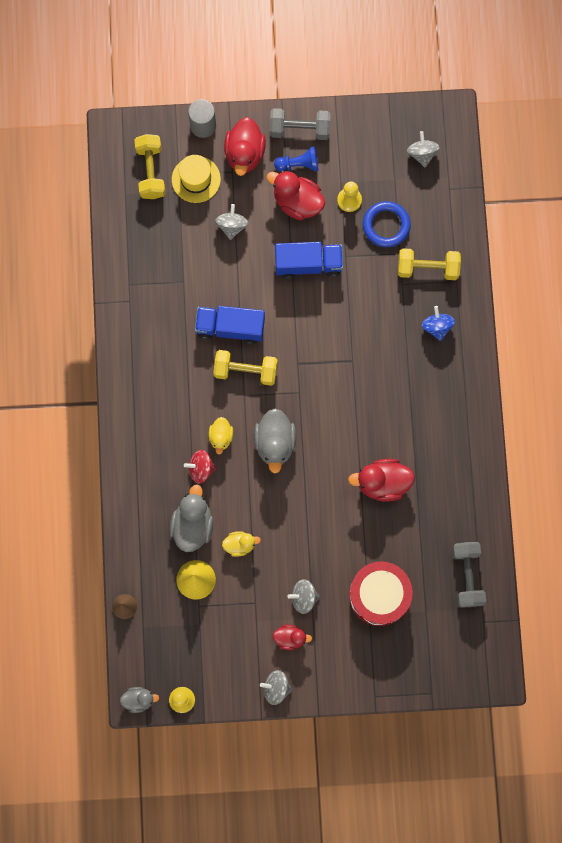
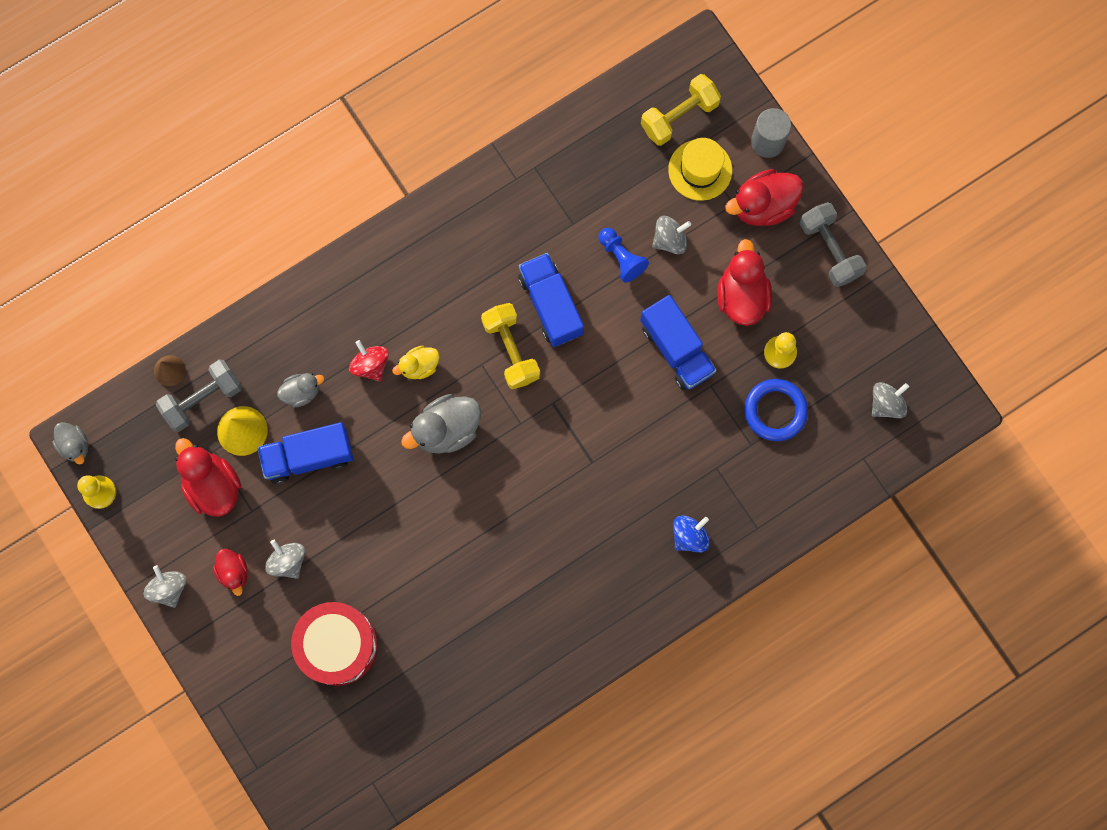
camera: 60 degrees right, 0 degrees up
grey duck [169,484,213,552] -> grey duck [277,373,324,407], size x0.58
yellow duck [222,531,261,557] -> blue truck [257,422,354,484]
blue pawn [274,146,318,171] -> blue pawn moved to [599,228,649,283]
red duck [348,459,415,501] -> red duck moved to [175,438,241,516]
yellow dumbbell [398,248,461,280] -> none
grey dumbbell [452,542,486,608] -> grey dumbbell moved to [156,360,242,432]

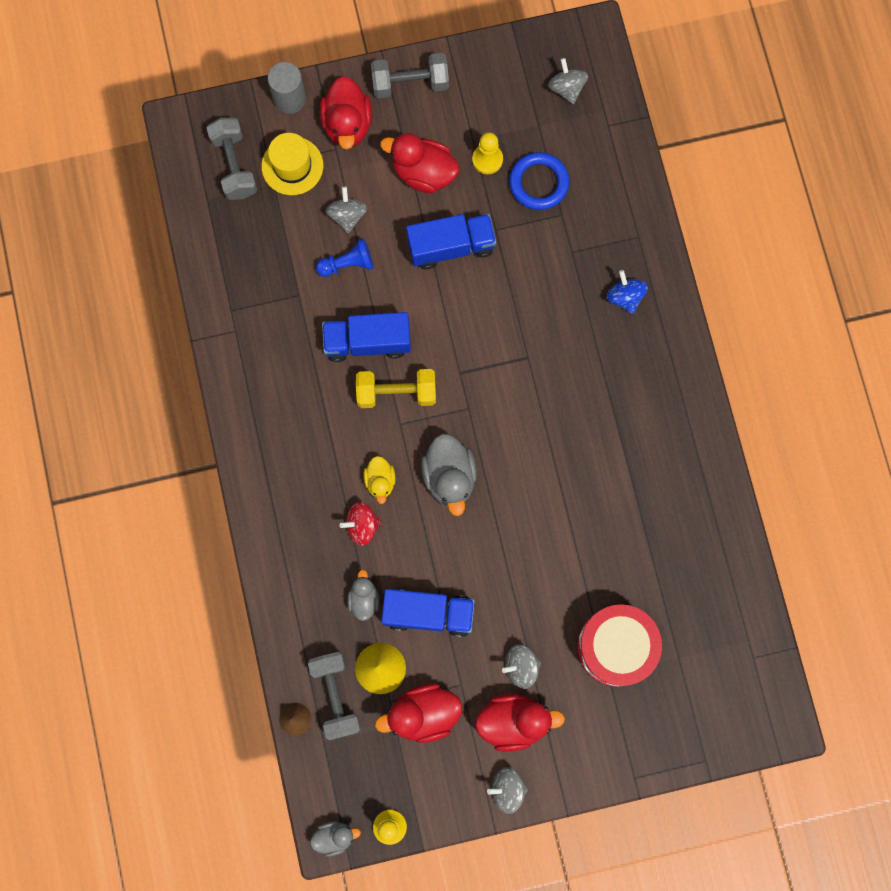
camera: 70 degrees left, 0 degrees up
red duck [213,549,248,596] -> red duck [475,694,565,752], size x1.71
blue truck [257,422,354,484] -> blue truck turned 90 degrees counterclockwise [381,589,475,637]
yellow dumbbell [641,74,721,146] -> grey dumbbell [206,118,257,200]

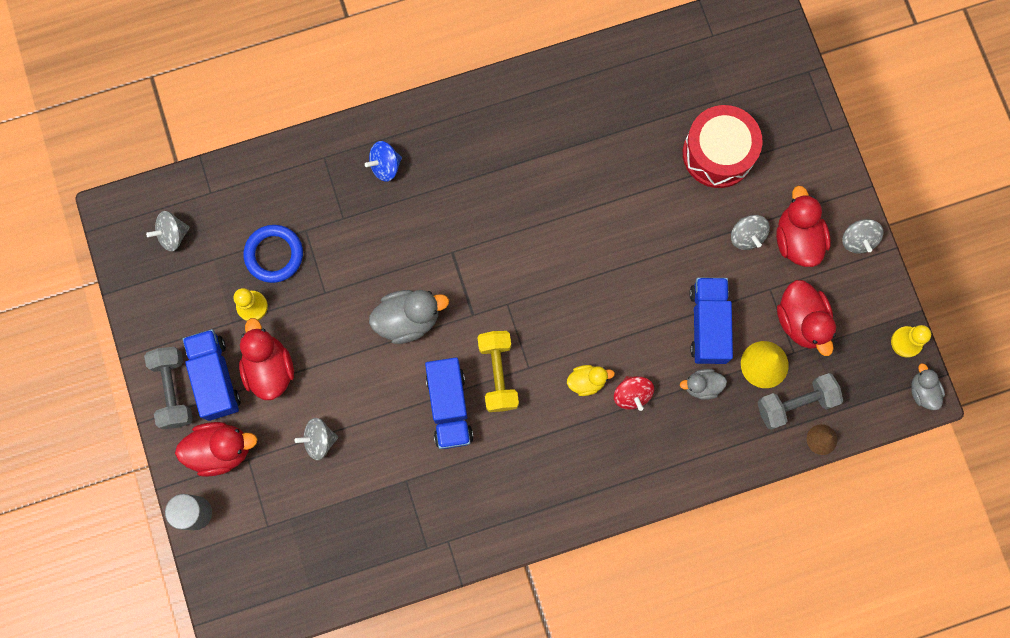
camera: 95 degrees left, 0 degrees up
grey dumbbell [206,118,257,200] -> none
yellow hat [261,133,323,195] -> none
blue pawn [316,238,373,277] -> none
red duck [380,133,459,193] -> red duck turned 150 degrees clockwise [239,318,294,400]
blue truck [406,214,496,269] -> blue truck moved to [183,329,241,421]
grey duck [421,434,477,516] -> grey duck moved to [369,290,449,344]

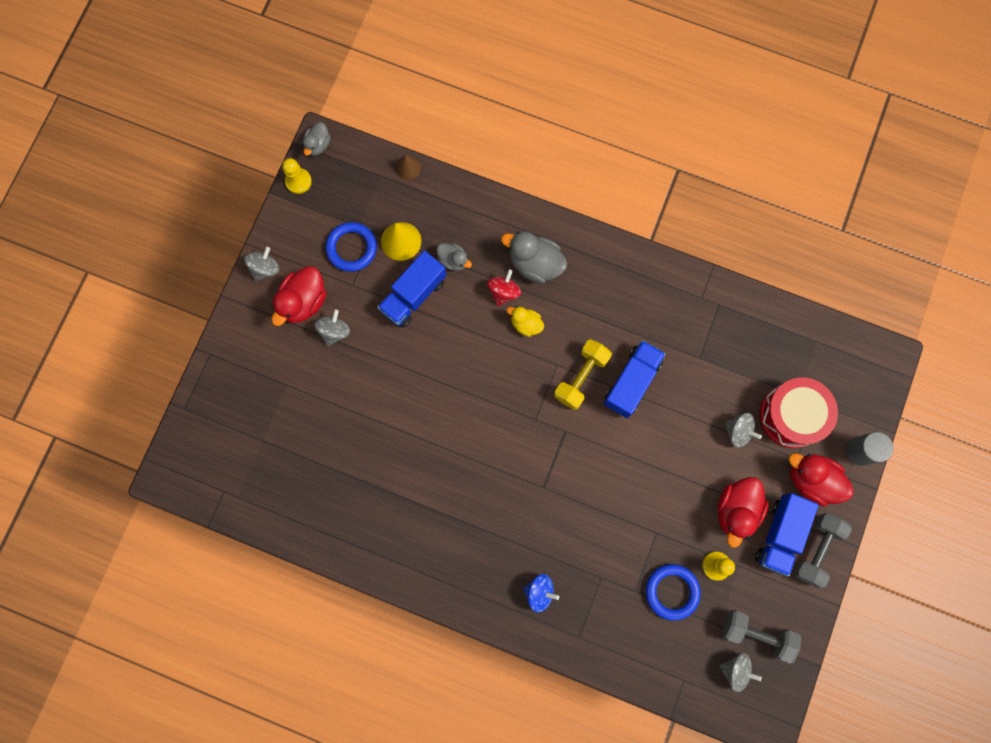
camera: 140 degrees left, 0 degrees up
grey duck [369,290,449,344] -> grey duck moved to [501,231,567,284]
red drum [683,105,762,188] -> red drum moved to [759,377,838,448]
grey dumbbell [757,373,843,430] -> grey dumbbell moved to [722,610,801,664]
red duck [777,280,836,356] -> blue ring [325,222,377,272]

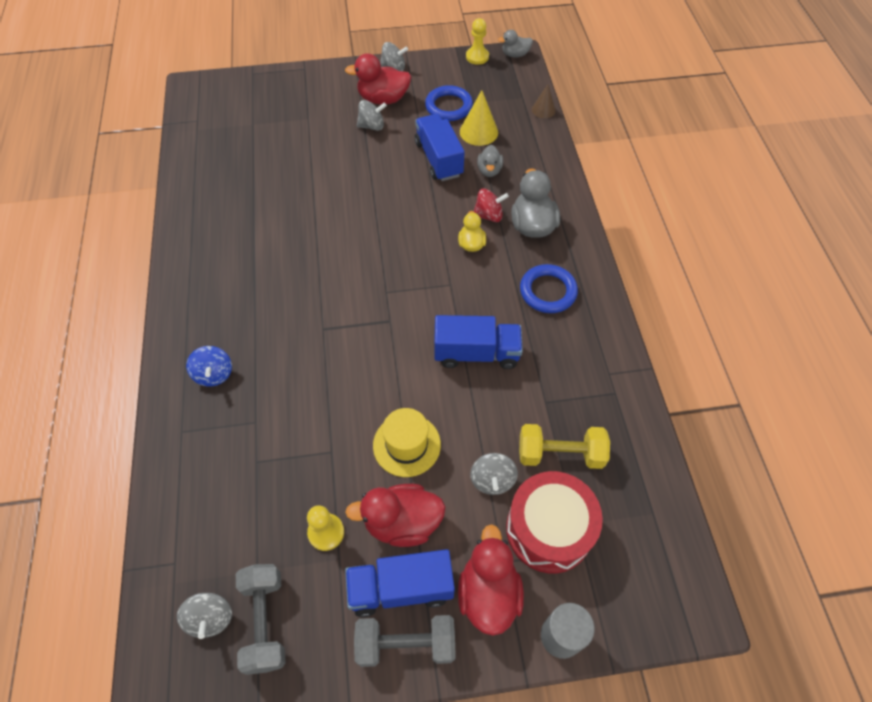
camera: 60 degrees right, 20 degrees down
blue truck [377,250,446,328] -> blue truck turned 60 degrees clockwise [415,114,465,181]
yellow dumbbell [554,339,612,410] -> yellow dumbbell moved to [519,424,610,469]
blue ring [646,564,701,621] -> blue ring moved to [520,264,578,313]
none -> yellow hat [373,408,441,477]

